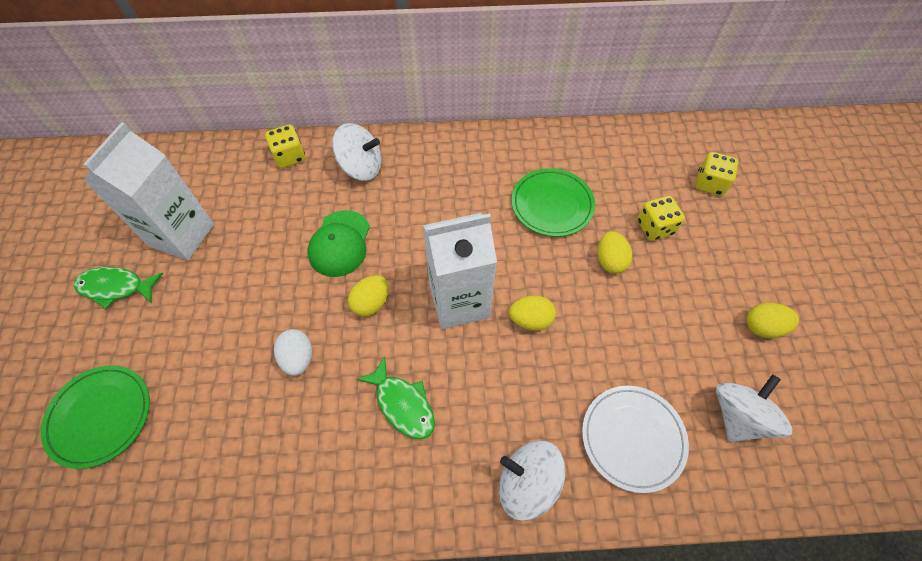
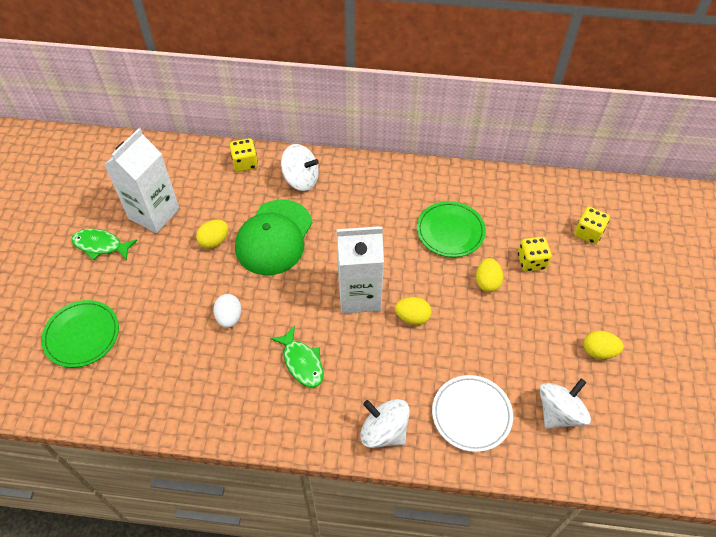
camera: 10 degrees right, 5 degrees down
green cap [308,210,370,277] -> green cap [235,199,313,275], size x1.50
yellow egg [348,275,388,317] -> yellow egg moved to [196,220,228,249]

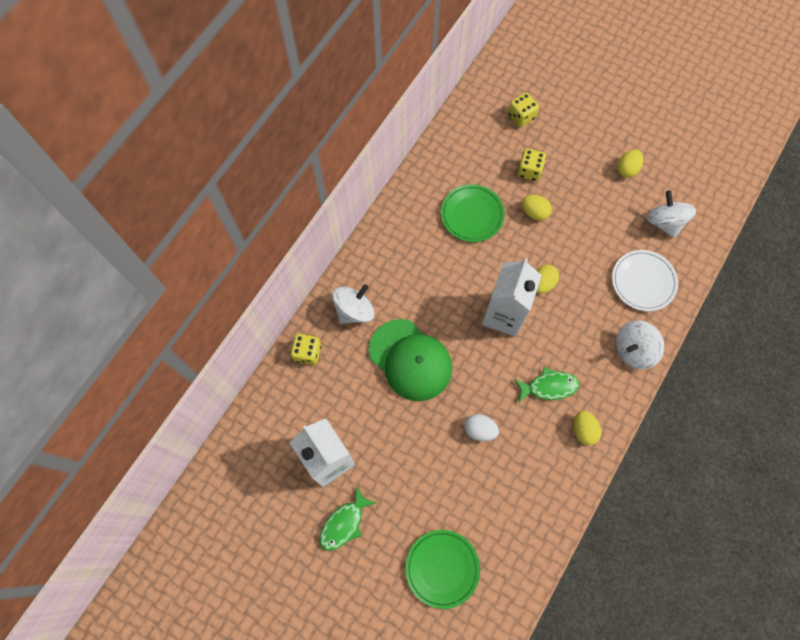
camera: 65 degrees left, 15 degrees up
yellow egg [196,220,228,249] -> yellow egg moved to [574,410,602,445]

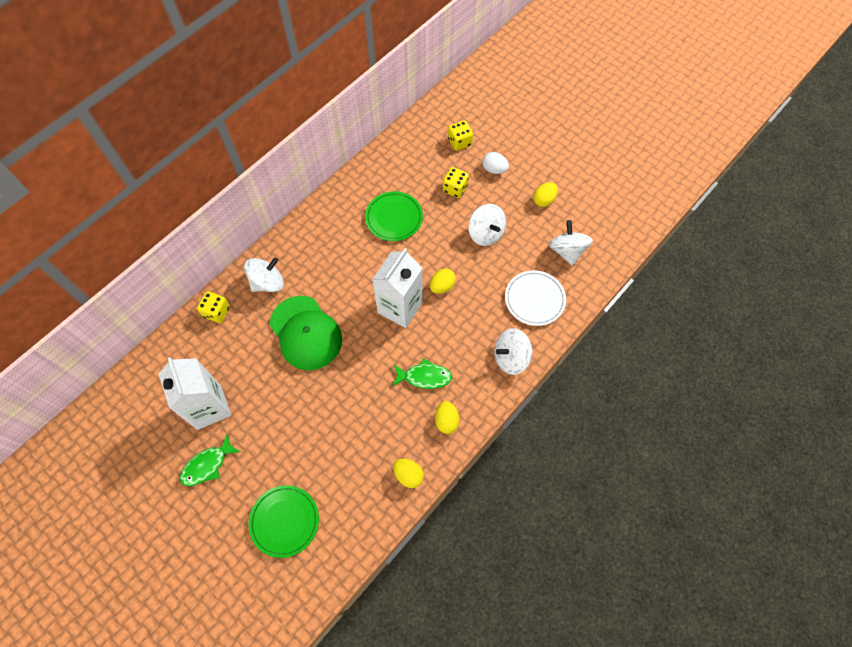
camera: 10 degrees right, 5 degrees down
white egg [464,414,499,441] -> white egg moved to [482,152,509,174]
yellow egg [522,195,552,221] -> yellow egg moved to [393,458,424,488]
none -> white spinning top [468,204,506,246]

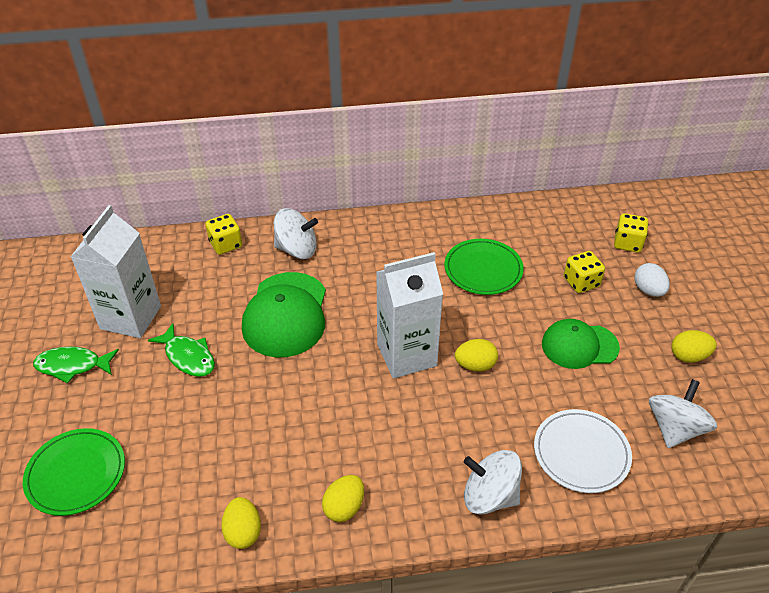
camera: 40 degrees right, 20 degrees down
green fish [393,358,452,389] -> green fish moved to [148,323,215,377]
white spinning top [468,204,506,246] -> green cap [542,319,620,369]

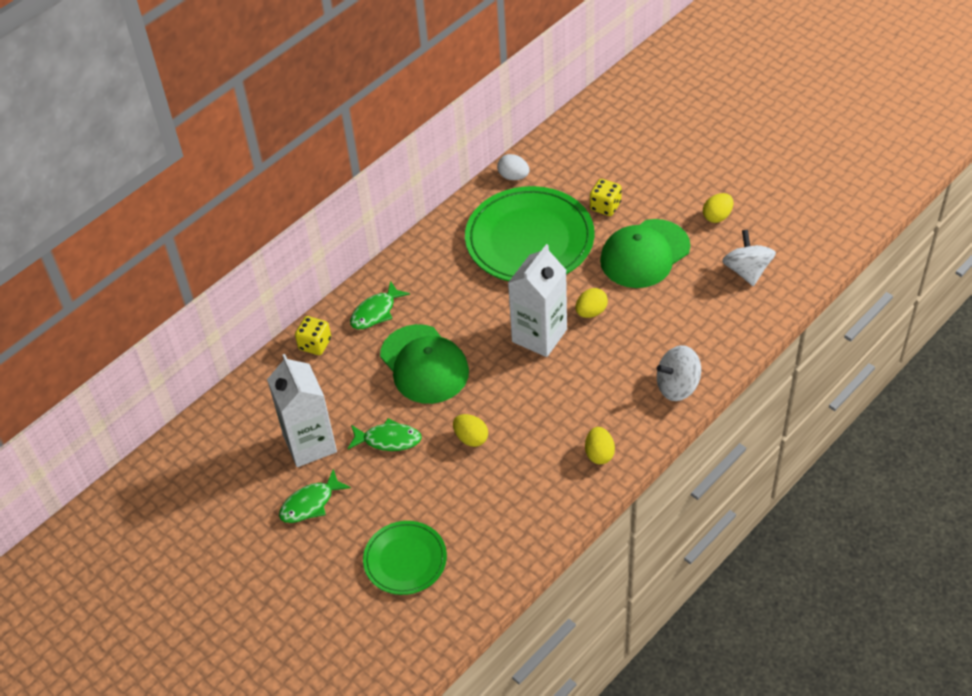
camera: 35 degrees left, 5 degrees up
yellow egg [221,497,261,549] -> yellow egg moved to [453,414,488,447]
white spinning top [274,208,318,259] -> green fish [350,281,410,329]
green plate [444,239,524,295] -> green plate [465,186,595,281], size x1.81
white plate [534,409,632,493] -> none
green cap [542,319,620,369] -> green cap [600,219,690,288], size x1.50
yellow dice [614,213,648,253] -> none
white egg [634,263,670,297] -> white egg moved to [497,154,529,180]

